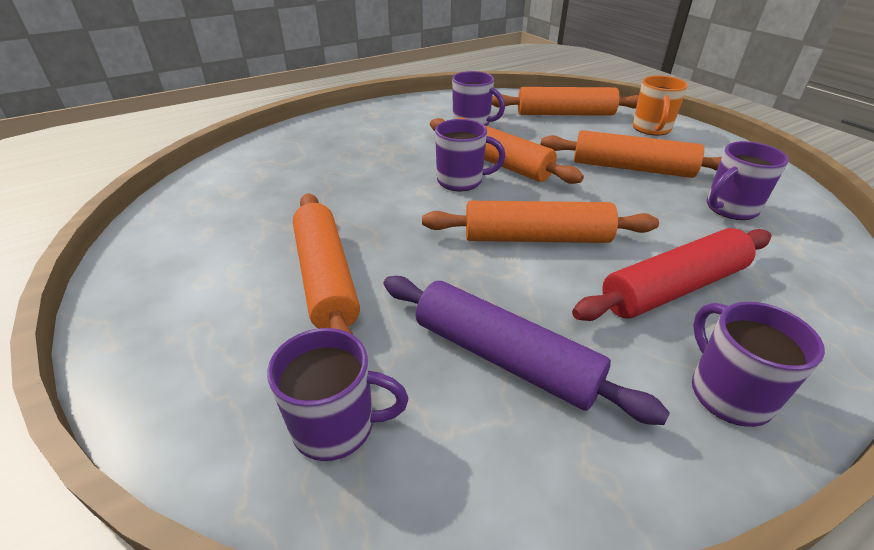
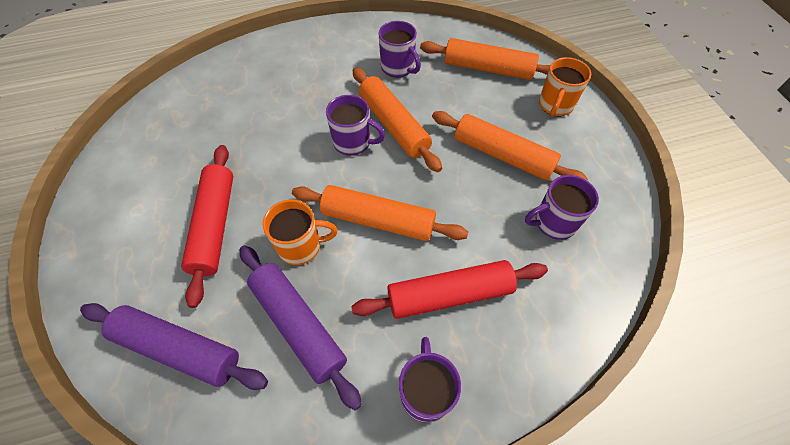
camera: 15 degrees right, 20 degrees up
purple mug [267,328,408,461] -> purple rolling pin [80,303,268,390]
orange rolling pin [293,193,360,335] -> red rolling pin [181,145,233,308]
none -> orange mug [263,200,338,265]

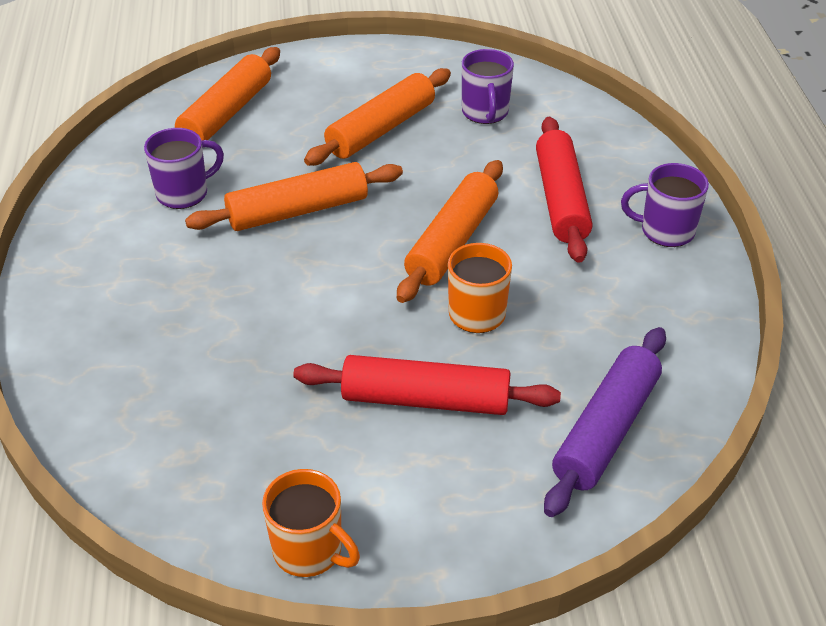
camera: 80 degrees left, 15 degrees down
purple rolling pin [240,245,362,410] -> none
purple mug [326,95,385,156] -> none
orange mug [539,57,591,117] -> orange mug moved to [262,469,360,577]

